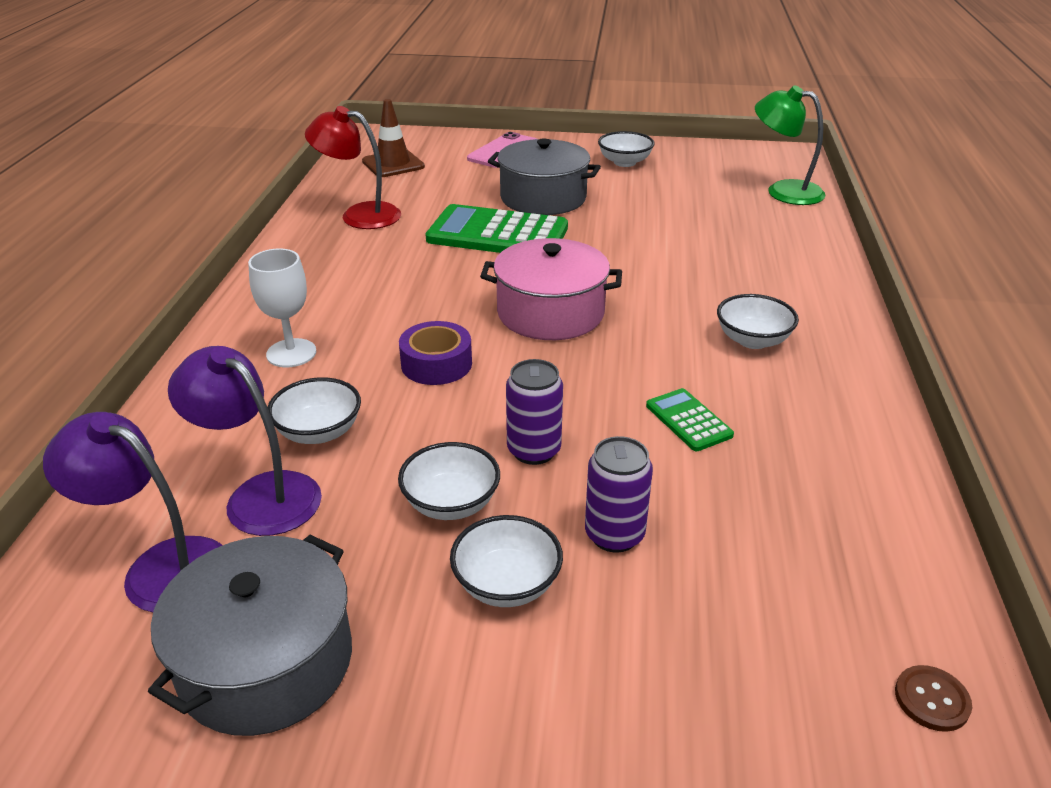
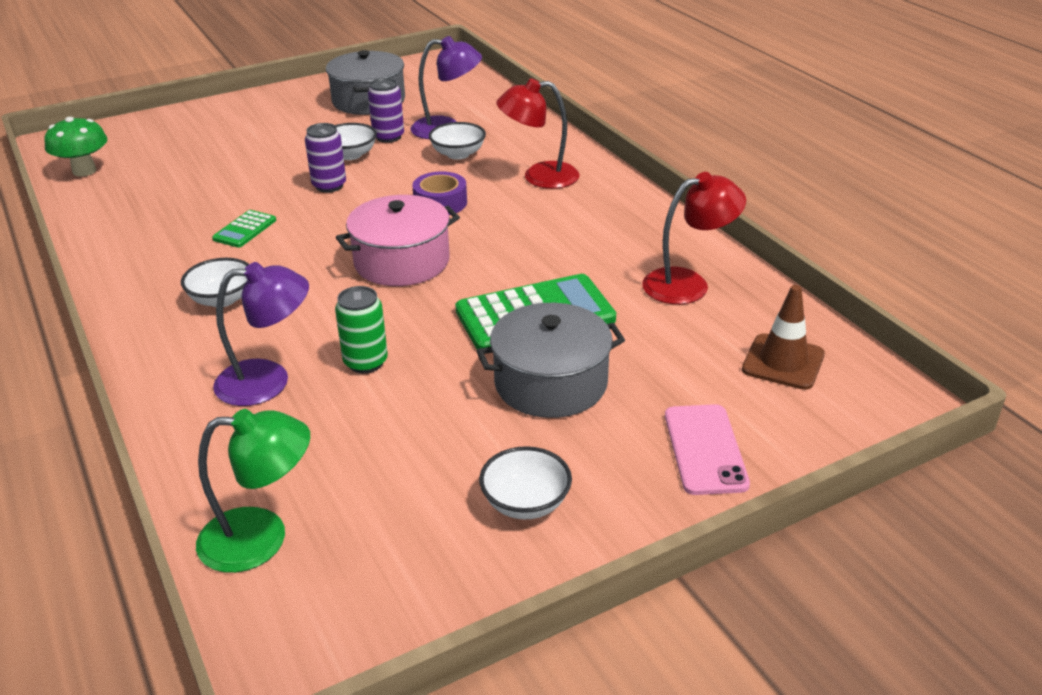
camera: 145 degrees right, 0 degrees up
purple lamp [43,412,223,612] -> purple lamp moved to [213,262,309,406]
white goblet [248,249,316,367] -> red lamp [496,78,579,189]
white bowl [450,515,563,607] -> none
purple can [585,436,653,553] -> purple can moved to [368,78,404,143]
green calculator [646,388,734,451] -> green calculator turned 90 degrees clockwise [212,210,276,248]
brown button [895,665,972,732] -> green mushroom [44,117,108,176]
none -> green can [335,286,388,373]

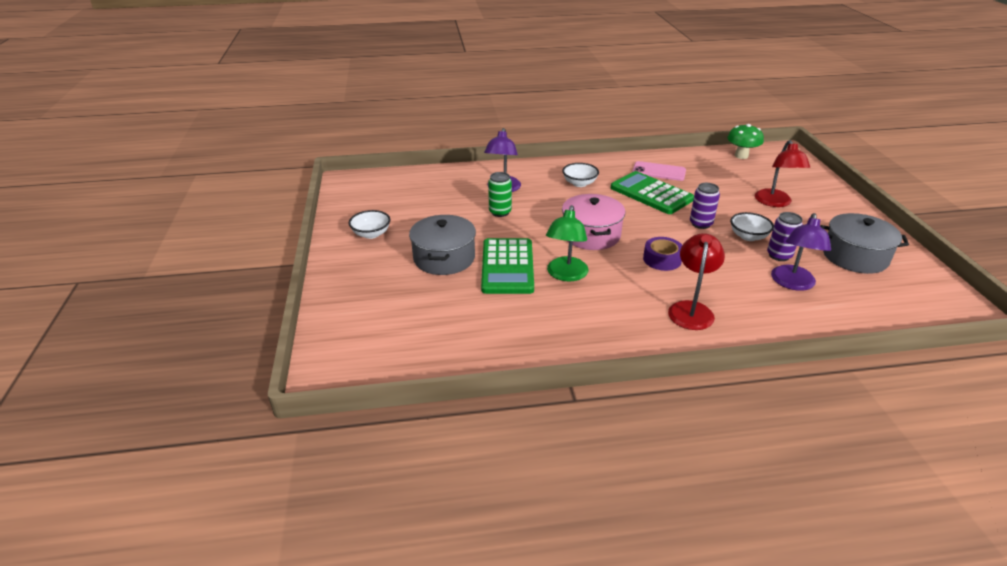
camera: 110 degrees right, 0 degrees up
green lamp [196,409,310,573] -> green lamp moved to [546,205,588,282]
green calculator [212,210,276,248] -> green calculator [611,171,694,214], size x2.09
white bowl [429,122,486,160] -> none
red lamp [642,172,746,304] -> red lamp moved to [755,140,810,207]
pink phone [665,404,750,495] -> pink phone moved to [632,161,686,181]
brown traffic cone [742,285,825,390] -> none

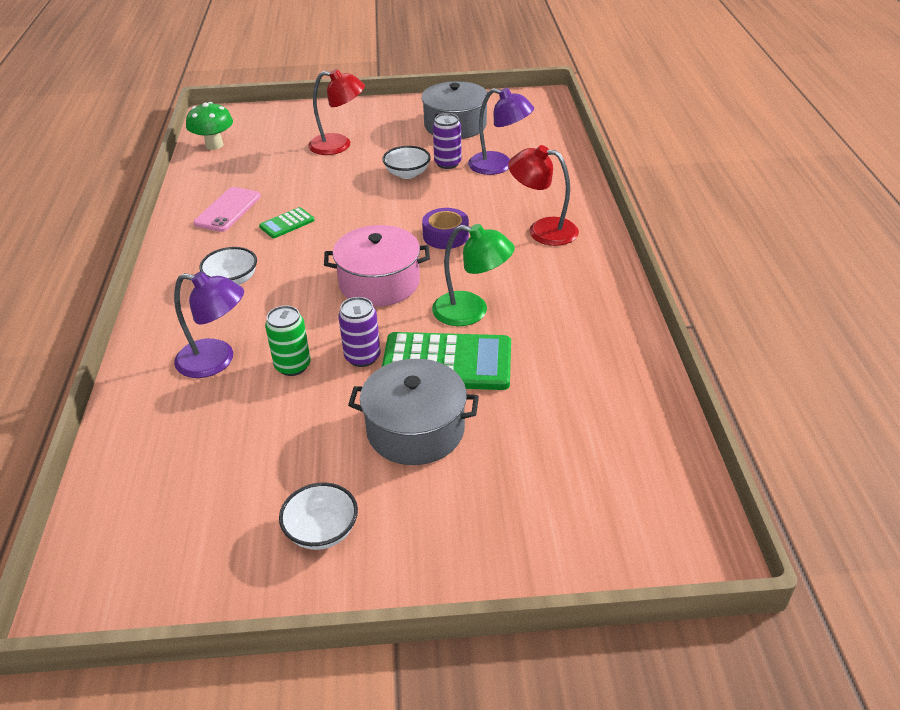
camera: 85 degrees left, 5 degrees up
green calculator [611,171,694,214] -> green calculator [259,207,315,238], size x0.48
purple can [690,183,720,229] -> purple can moved to [338,297,381,367]

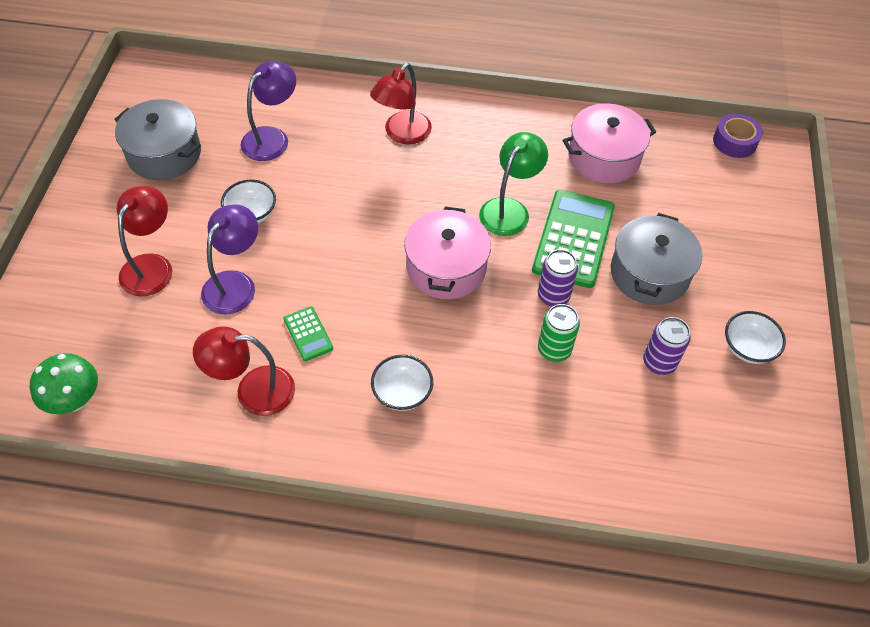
camera: 80 degrees left, 15 degrees up
purple lamp [174,271,244,378] -> purple lamp moved to [201,204,258,315]
pink phone [193,187,261,232] -> red lamp [193,326,295,416]
purple tape [422,208,469,249] -> purple tape moved to [713,114,763,158]
purple can [433,113,462,169] -> purple can moved to [643,317,691,375]
none -> pink pot [563,104,656,184]

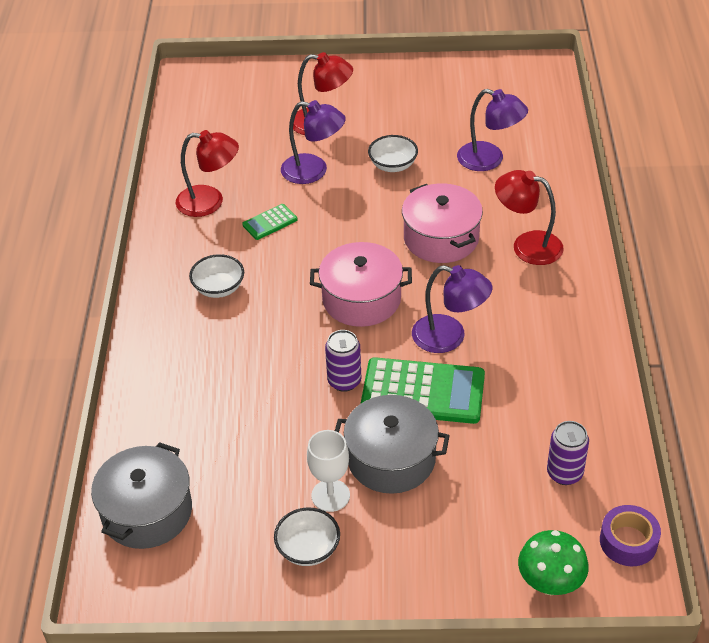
camera: 85 degrees right, 10 degrees down
green mushroom [30,353,98,414] -> green mushroom moved to [518,530,589,595]
grey pot [114,99,201,180] -> grey pot moved to [91,442,192,549]
red lamp [193,326,295,416] -> red lamp turned 105 degrees clockwise [176,130,239,217]
green lamp [479,132,548,236] -> purple lamp [412,265,493,353]
green can [538,304,580,362] -> none
pink pot [563,104,656,184] -> pink pot moved to [402,183,483,263]
purple can [643,317,691,375] -> purple can moved to [547,421,589,485]
none -> white goblet [307,430,350,512]

